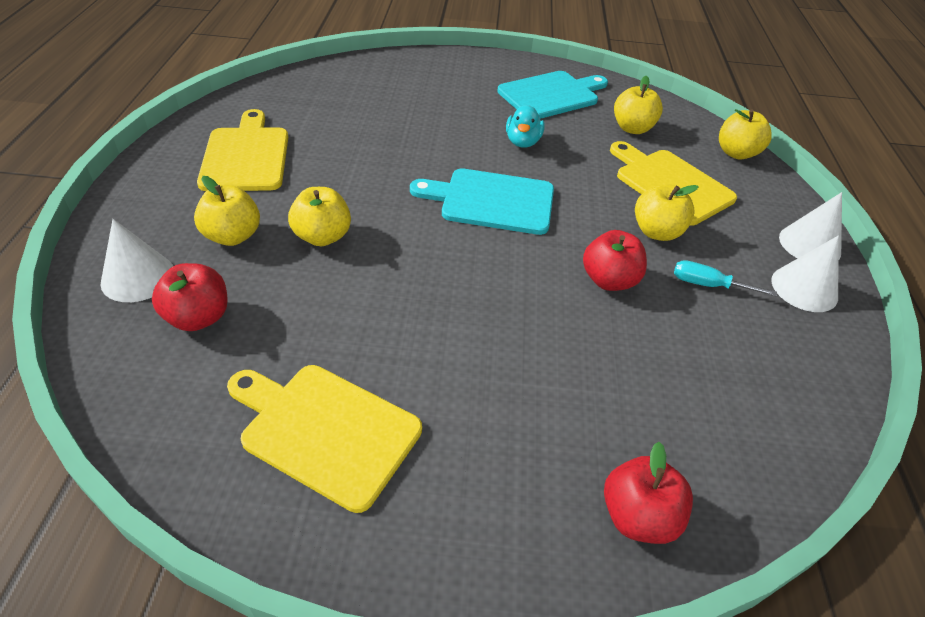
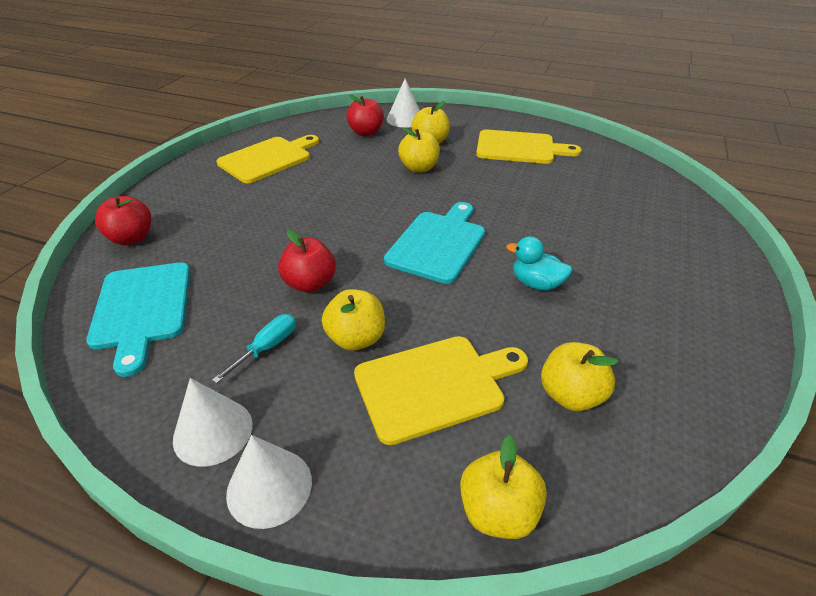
camera: 110 degrees right, 5 degrees down
turquoise cutting board [497,71,608,119] -> turquoise cutting board moved to [86,262,190,377]

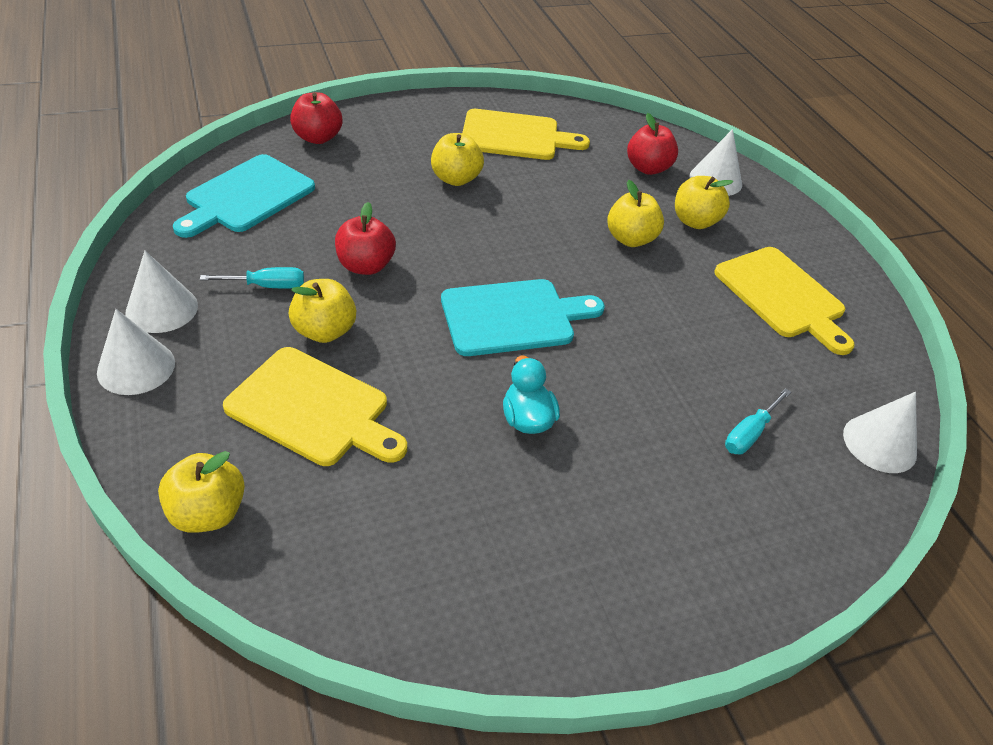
camera: 45 degrees right, 5 degrees up
yellow apple [541,342,618,411] -> yellow apple moved to [431,133,484,186]
none -> turquoise screwdriver [725,388,791,454]
none -> white cone [843,392,917,473]

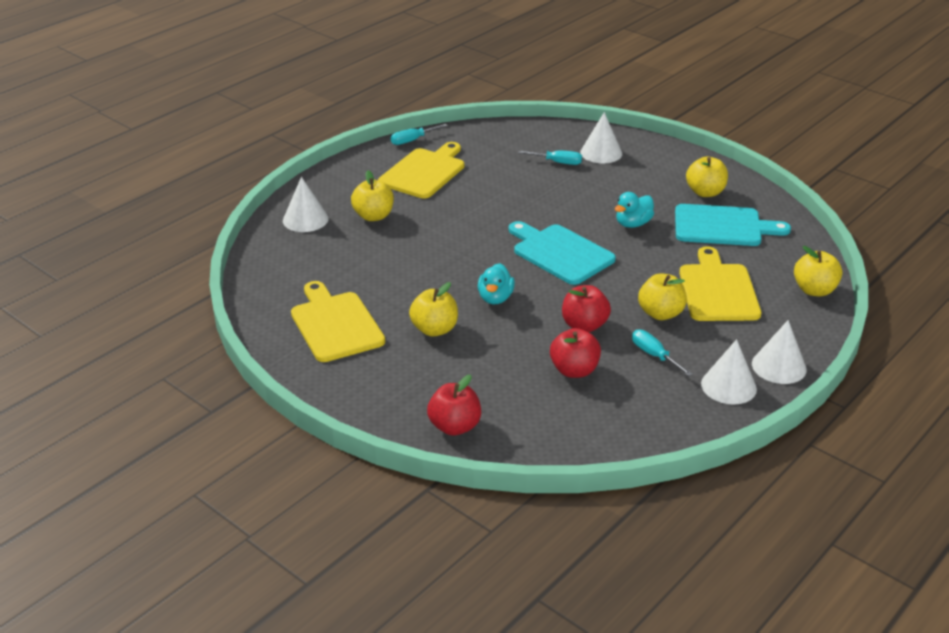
camera: 115 degrees left, 10 degrees down
turquoise cutting board [173,154,315,238] -> turquoise cutting board moved to [675,204,791,246]
yellow apple [607,180,664,247] -> yellow apple moved to [686,156,728,197]
red apple [627,113,678,175] -> red apple moved to [550,328,601,378]
white cone [843,392,917,473] -> white cone moved to [580,112,622,164]
none -> turquoise screwdriver [391,124,448,145]
none -> turquoise duck [478,263,515,304]

